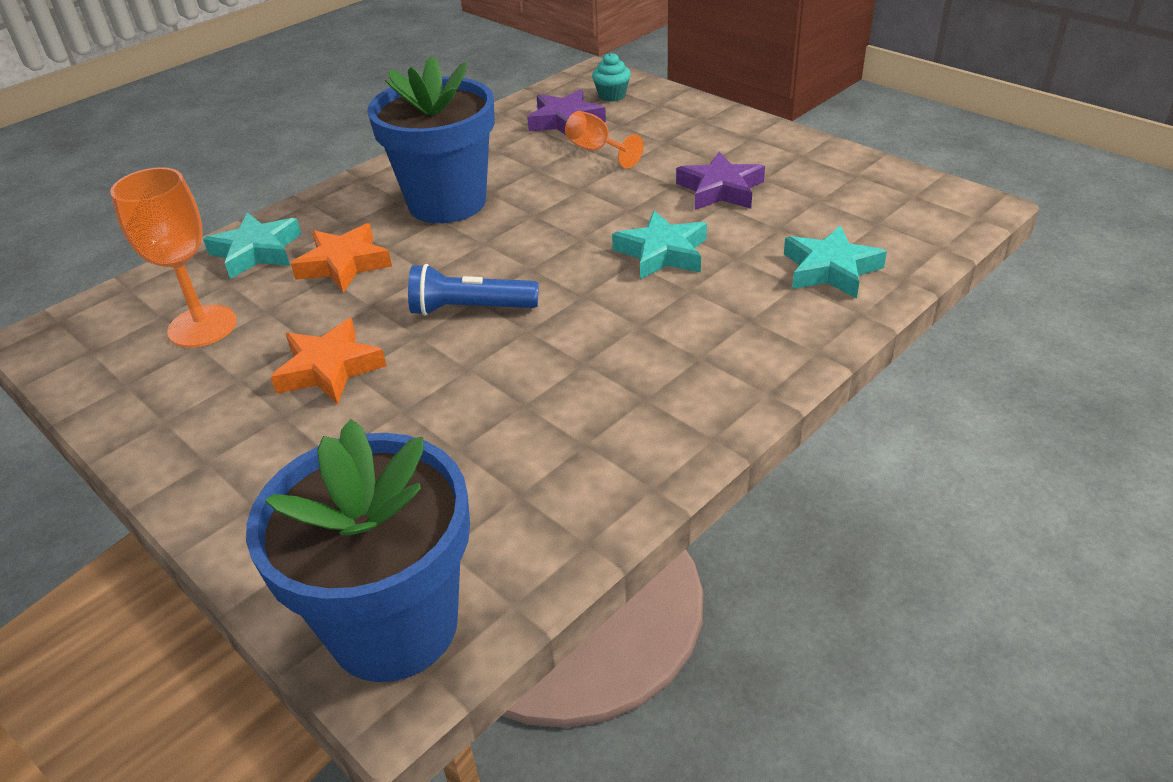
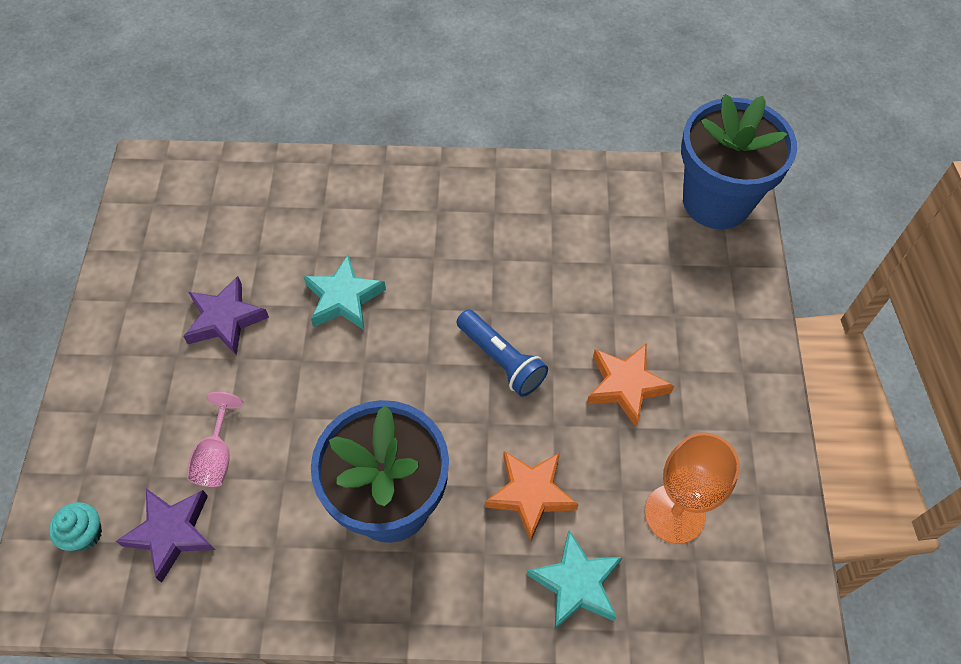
camera: 135 degrees left, 20 degrees up
orange goblet [565,111,644,168] -> pink goblet [187,392,243,487]
turquoise star [784,226,887,299] -> none

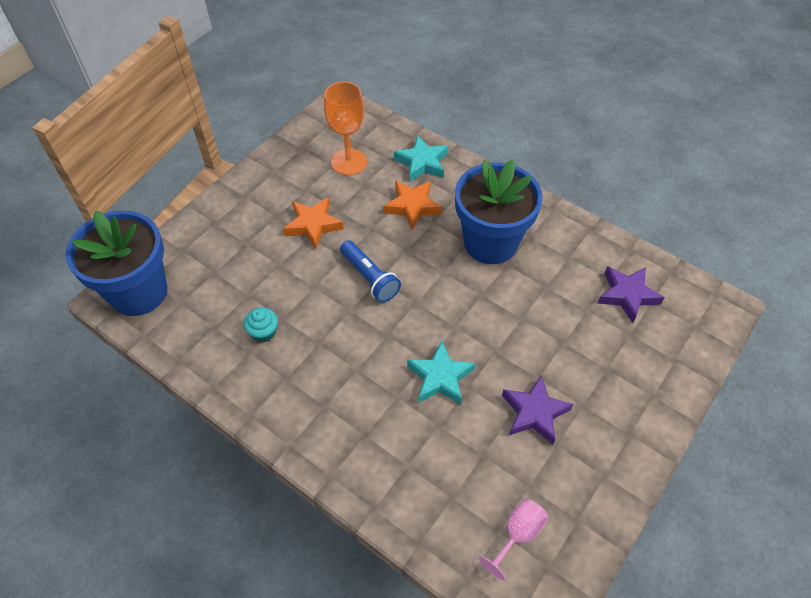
camera: 145 degrees left, 5 degrees down
turquoise cupcake [49,502,102,551] -> turquoise cupcake moved to [244,307,278,342]
pink goblet [187,392,243,487] -> pink goblet moved to [478,499,549,580]
blue flashlight [457,309,548,397] -> blue flashlight turned 150 degrees clockwise [340,240,401,302]

